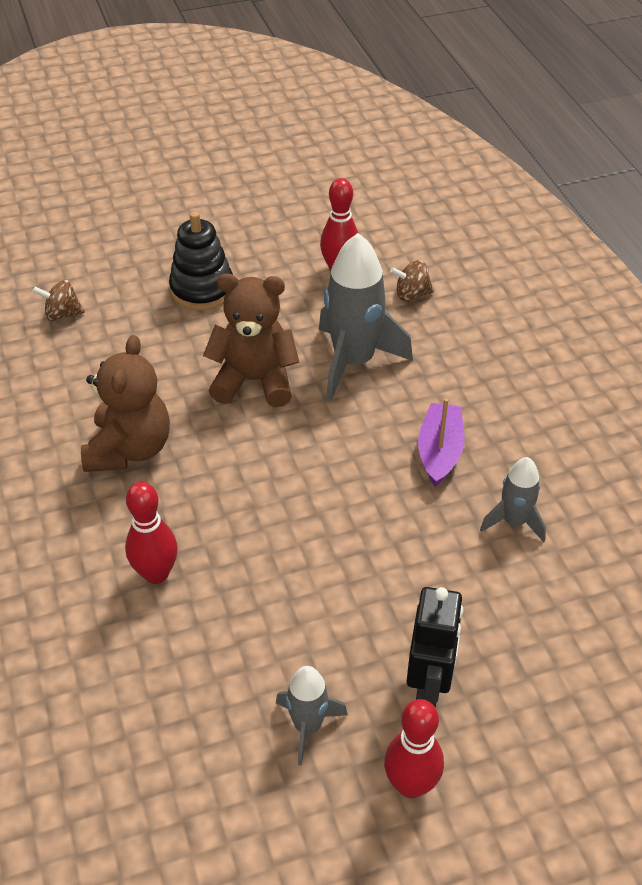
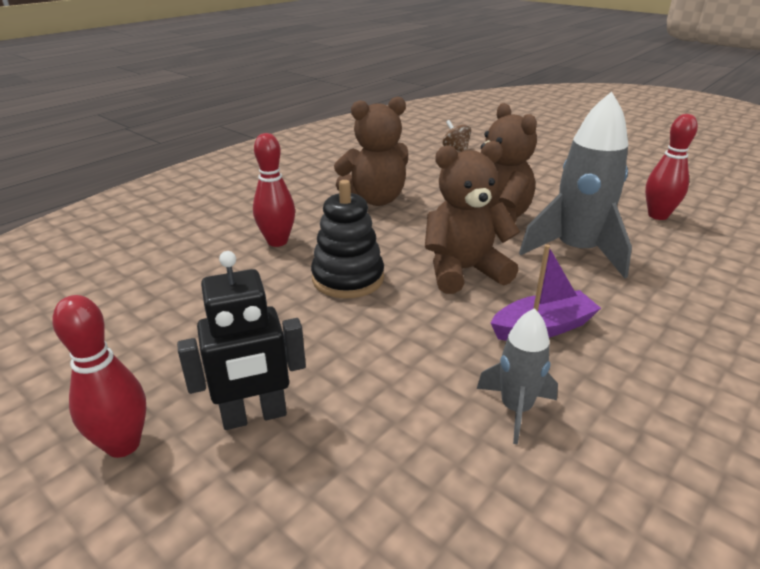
camera: 60 degrees right, 15 degrees down
black stacking toy [169,212,233,310] -> black stacking toy moved to [311,180,384,299]
grey rocket [276,666,348,766] -> none
brown spinning top [390,260,434,301] -> none
none -> brown teddy bear [425,141,520,294]

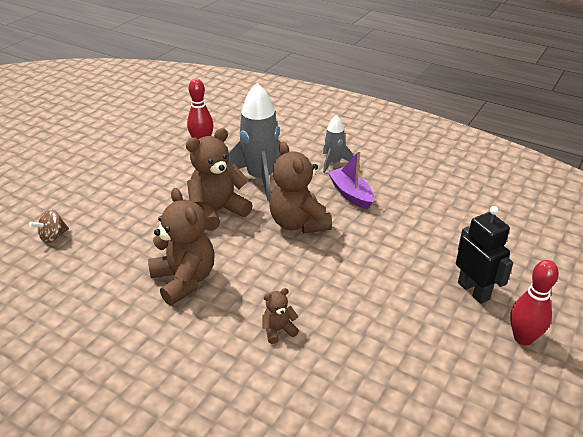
camera: 100 degrees left, 5 degrees up
red bowling pin [253,133,295,247] -> brown teddy bear [262,288,299,344]
black stacking toy [311,180,384,299] -> none
grey rocket [477,308,558,445] -> grey rocket moved to [323,115,353,173]

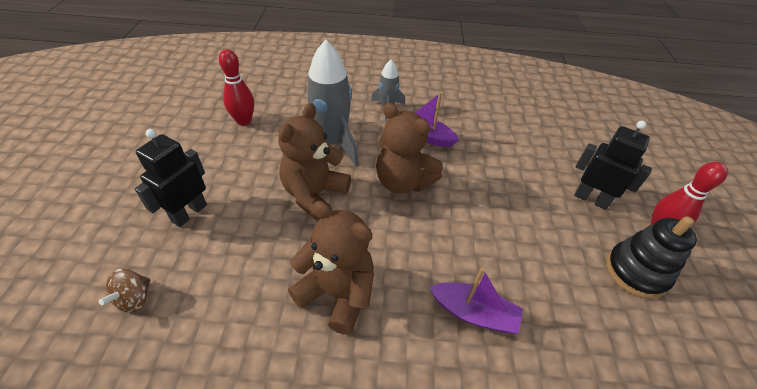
camera: 30 degrees left, 10 degrees up
brown teddy bear [262,288,299,344] -> purple boat [430,268,523,334]
none -> black robot [135,129,207,227]
none -> black stacking toy [606,216,697,299]

